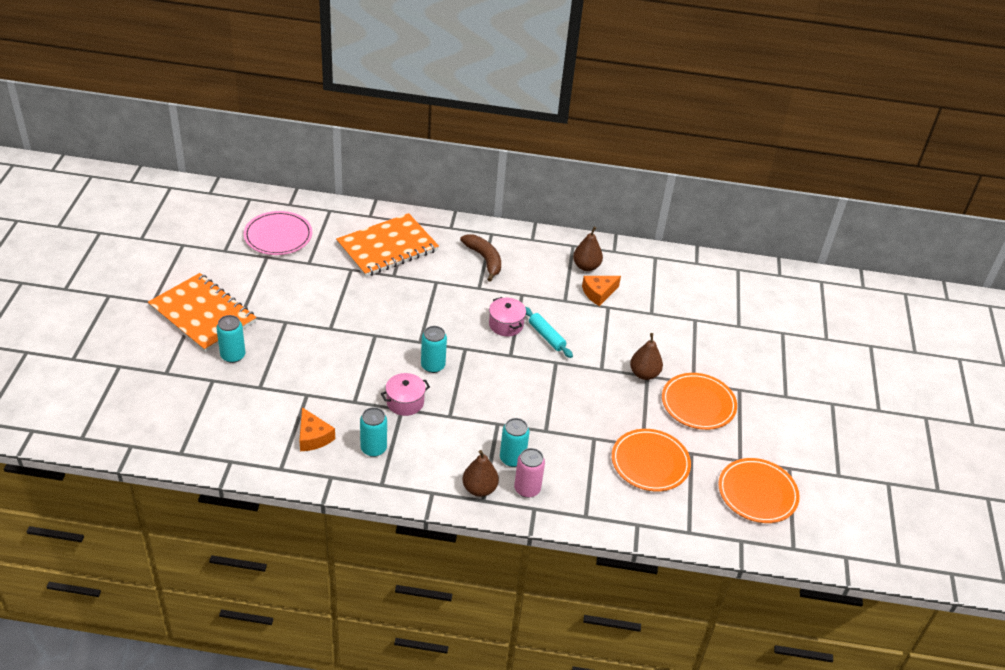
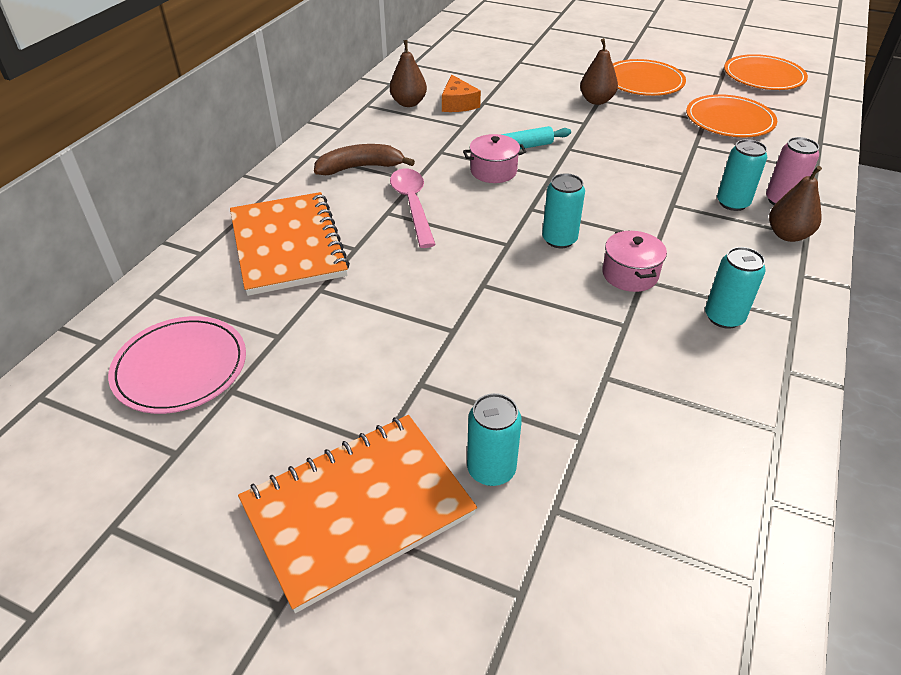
camera: 70 degrees left, 0 degrees up
orange cheese [299,407,335,451] -> none
none -> pink spoon [390,169,436,248]

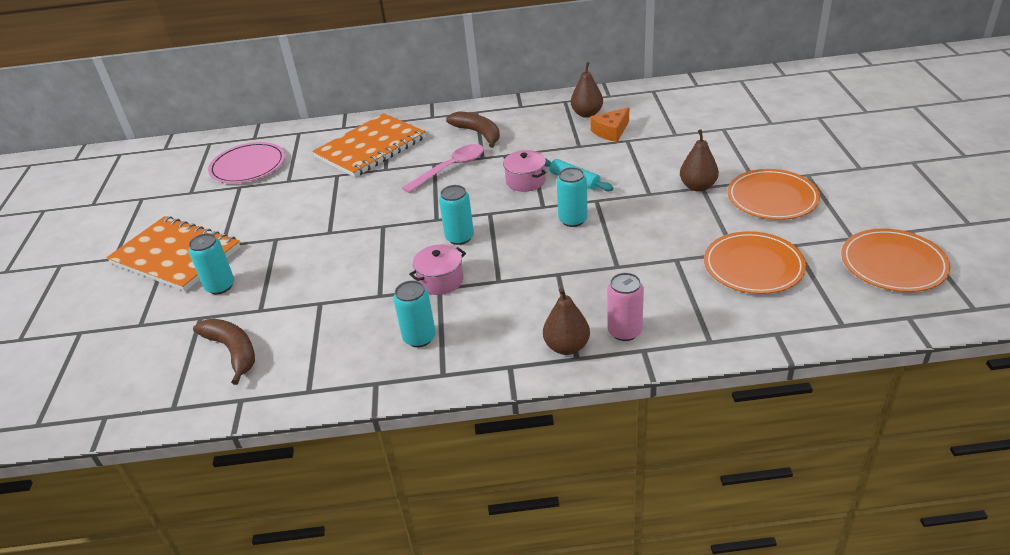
camera: 65 degrees right, 5 degrees down
turquoise can [717,139,767,211] -> turquoise can moved to [556,167,588,227]
none -> brown banana [193,319,255,385]

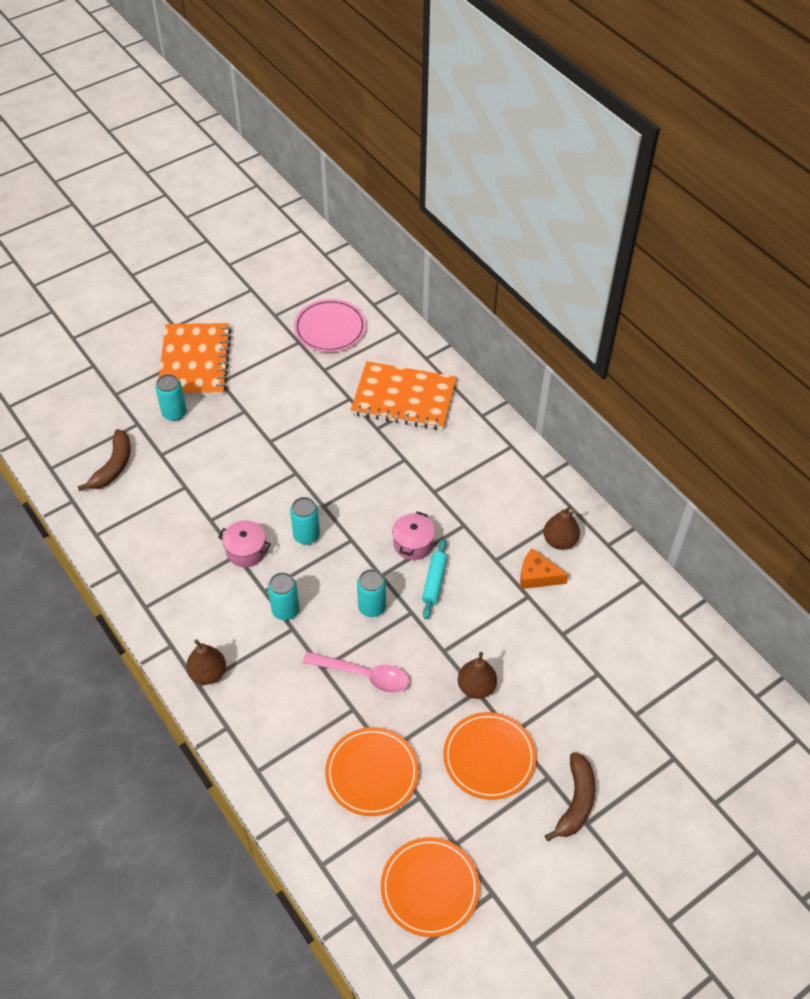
camera: 55 degrees right, 15 degrees up
turquoise can [393,280,436,347] -> turquoise can moved to [268,572,300,620]
pink spoon [402,144,484,193] -> pink spoon moved to [303,651,409,693]
brown banana [446,111,500,148] -> brown banana moved to [545,752,595,841]
pink can [607,272,644,341] -> none

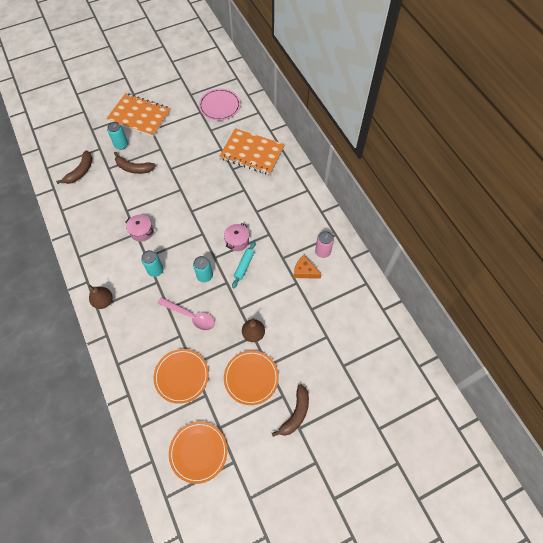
camera: 10 degrees right, 10 degrees up
orange notebook [159,323,231,396] -> orange notebook turned 75 degrees counterclockwise [106,93,171,137]
turquoise can [290,497,320,545] -> none
brown pear [543,505,580,550] -> pink can [315,231,334,258]
none -> brown banana [114,152,156,174]

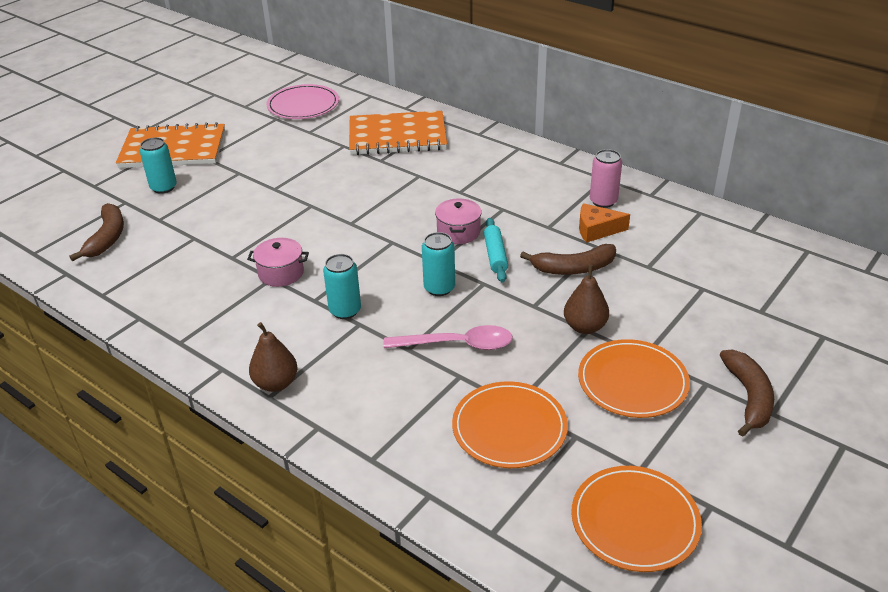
camera: 25 degrees left, 25 degrees down
brown banana [114,152,156,174] -> brown banana moved to [520,244,616,275]

